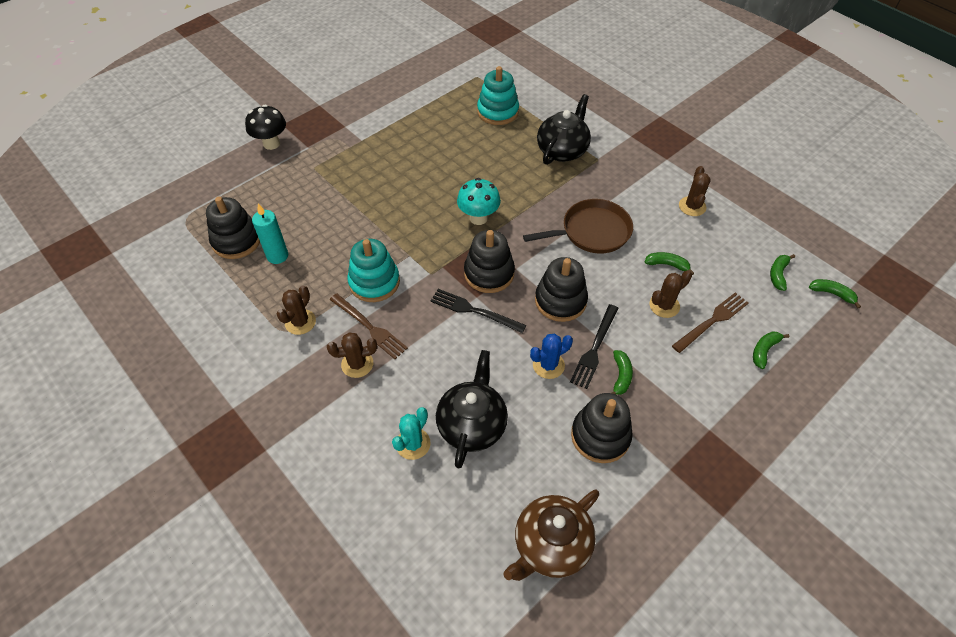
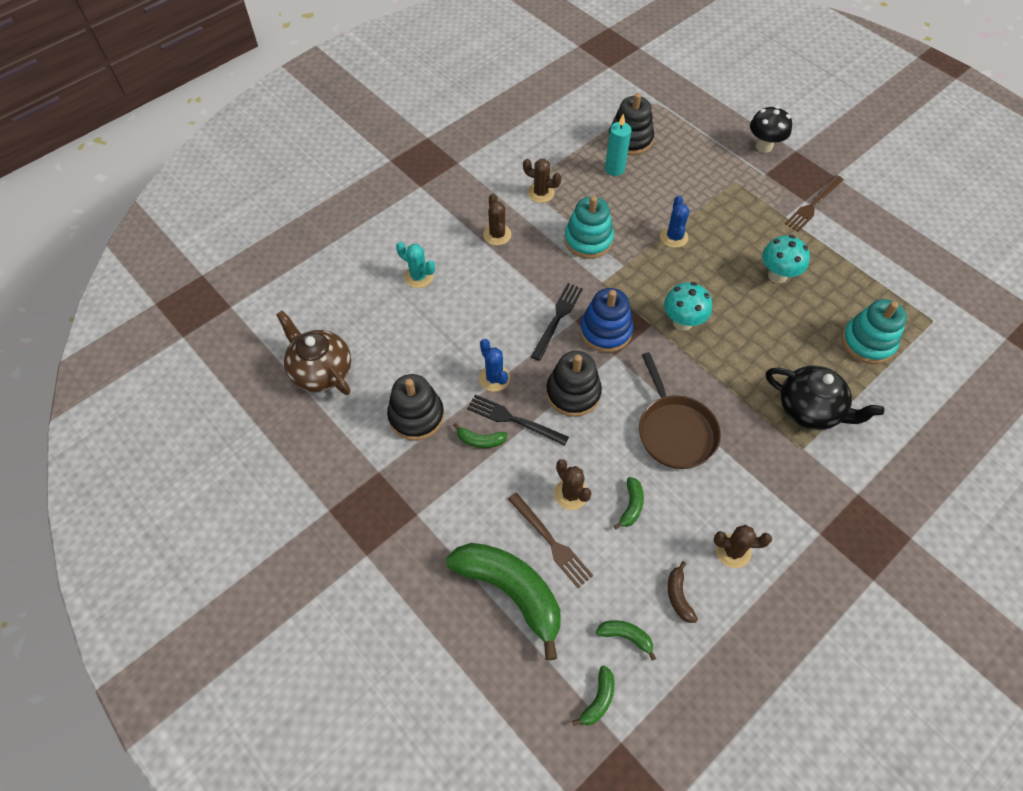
camera: 90 degrees right, 5 degrees up
brown fork [329,293,408,359] -> brown fork moved to [785,175,844,232]
black teapot [436,350,508,468] -> none
black stacking toy [464,230,515,293] -> blue stacking toy [580,288,633,353]
green banana [753,331,789,369] -> green banana [446,543,561,661], size x2.36
none -> blue cactus [660,195,689,248]
none -> brown banana [668,561,698,623]
none -> turquoise mushroom [762,235,810,283]

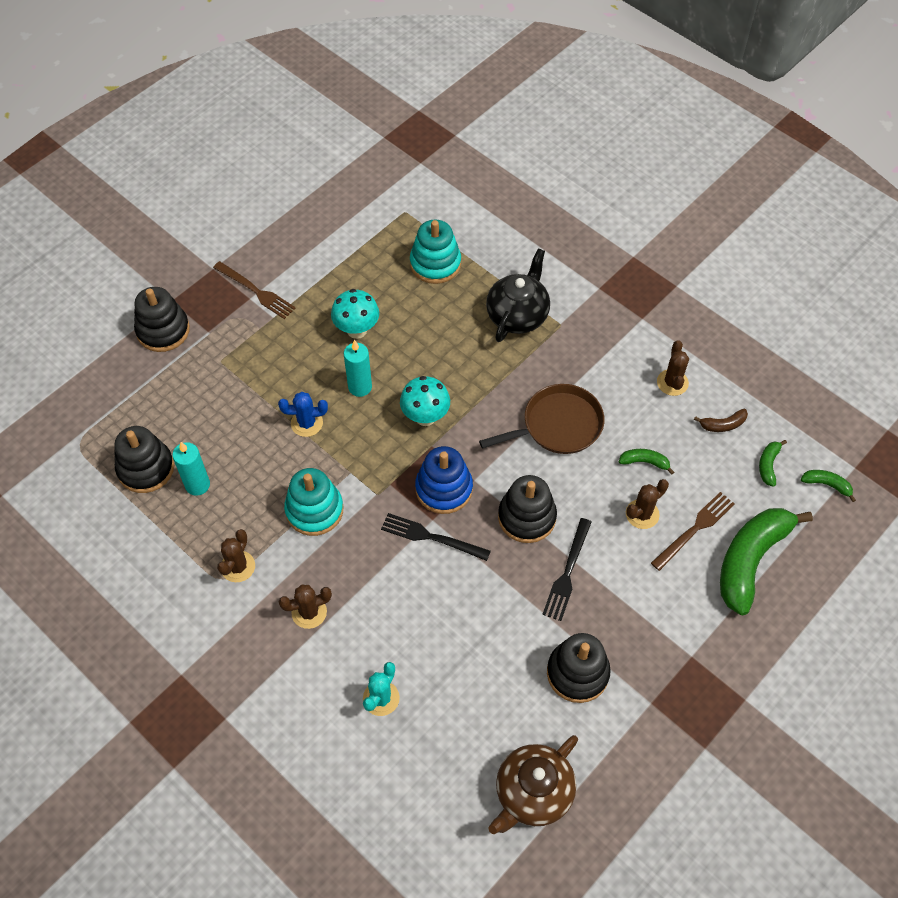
camera: 95 degrees left, 0 degrees up
green banana [453,423,508,448] -> none
blue cactus [479,339,510,392] -> none
black mushroom [750,106,792,153] -> black stacking toy [134,287,190,352]
none -> turquoise candle [344,340,372,397]

